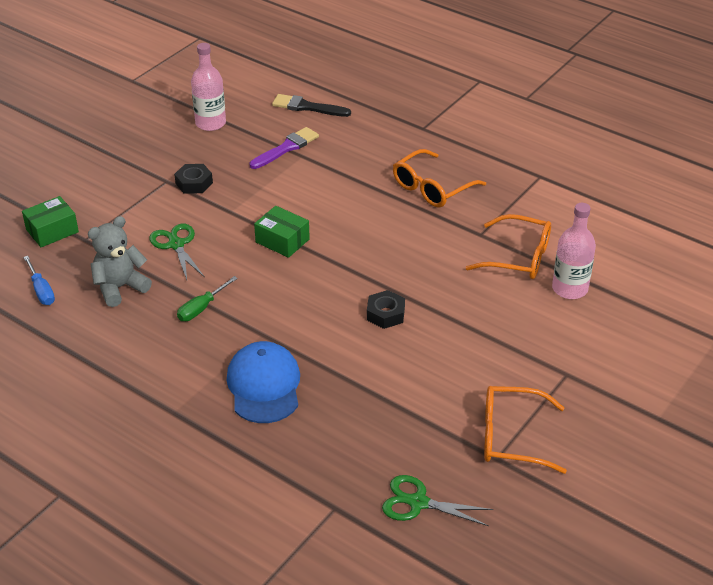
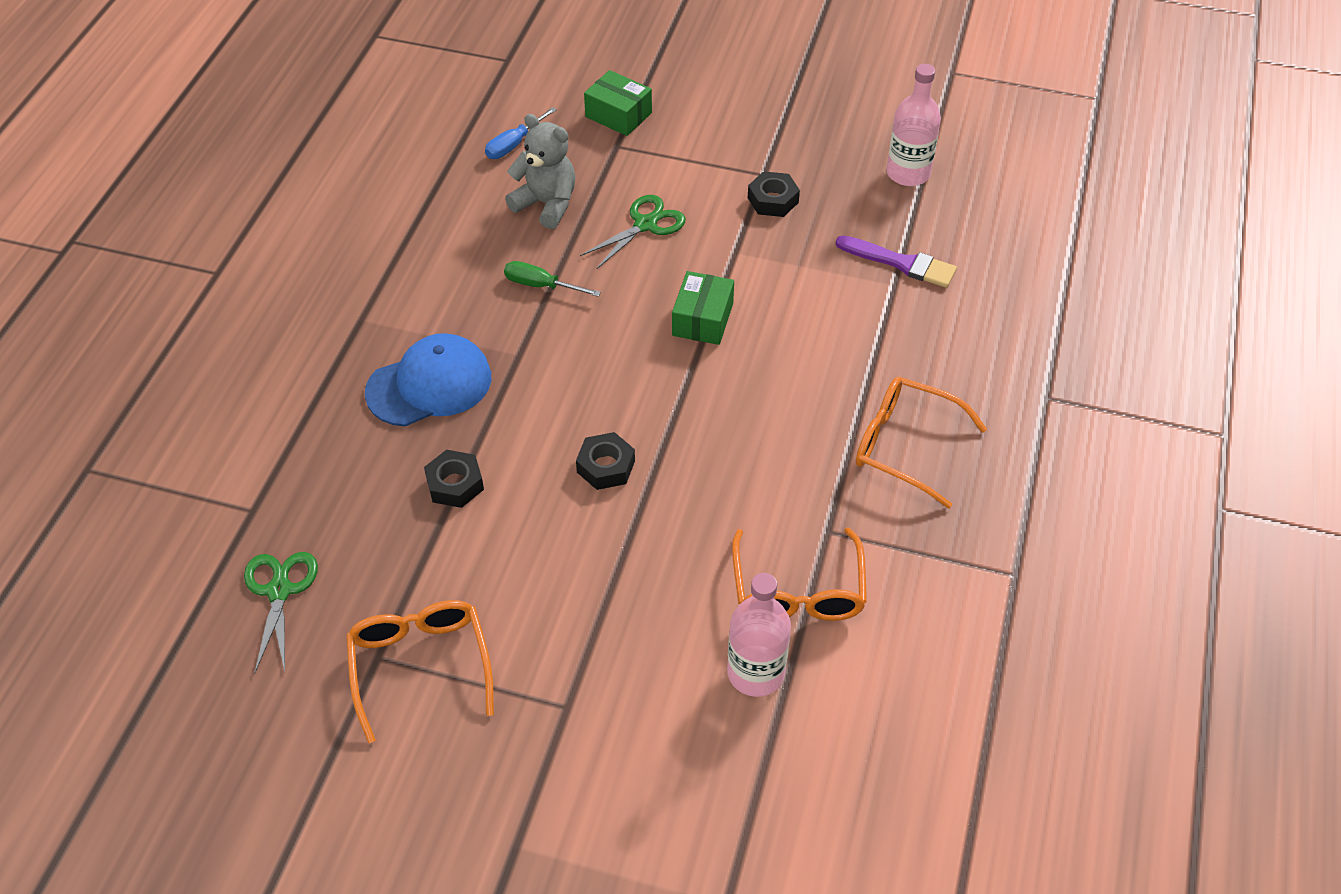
camera: 70 degrees right, 10 degrees up
black brush [272,94,351,117] -> none
none -> black nut [424,450,484,508]

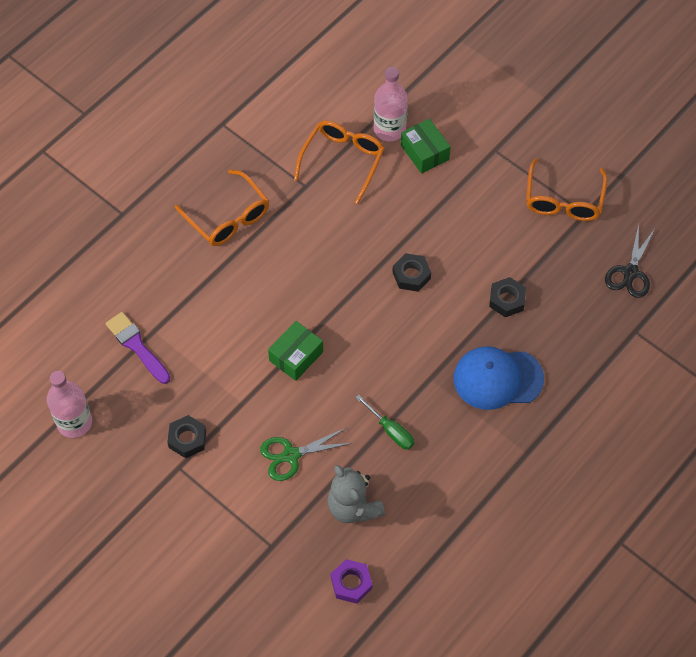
camera: 155 degrees left, 10 degrees up
green scissors [244,552,318,674] -> black scissors [605,224,655,298]
blue screwdriver [485,107,557,159] -> purple nut [331,559,373,604]
green box [584,70,652,136] -> green box moved to [401,119,451,173]

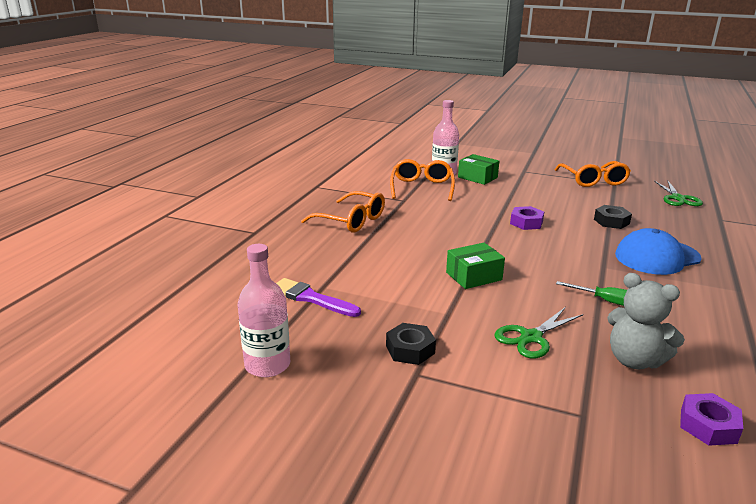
camera: 20 degrees left, 35 degrees down
green box [268,321,323,381] -> green box turned 45 degrees clockwise [446,243,505,289]
black nut [392,253,431,292] -> purple nut [510,206,544,230]
black scissors [605,224,655,298] -> green scissors [654,180,703,206]

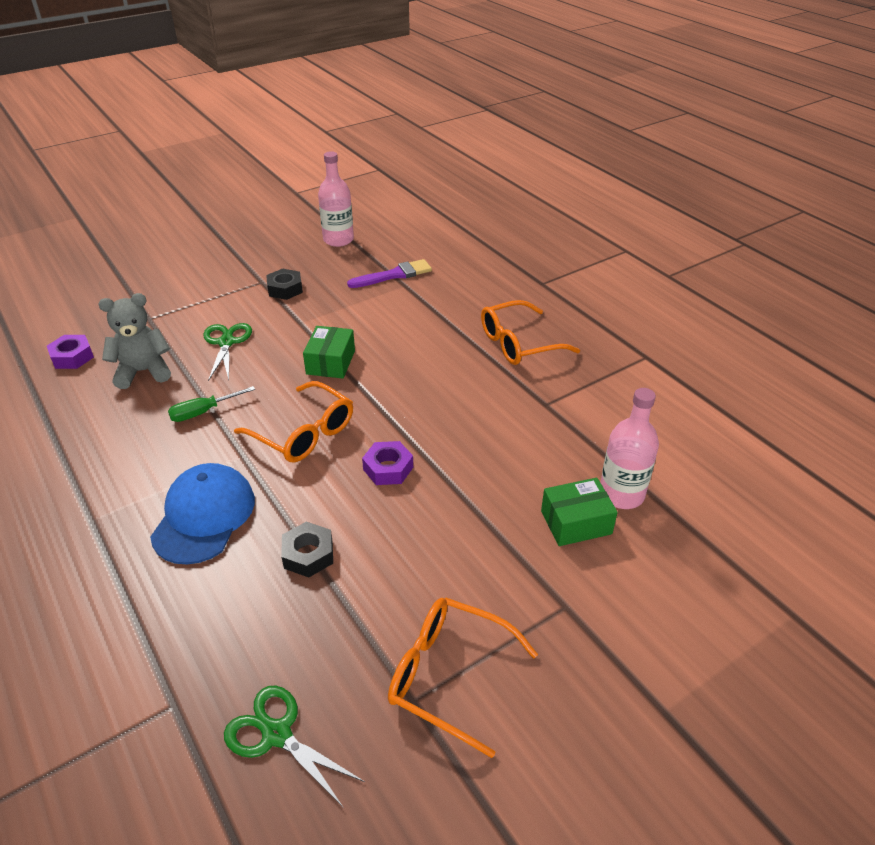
camera: 125 degrees right, 15 degrees up
orange glasses [390,159,455,201] -> orange glasses moved to [234,381,353,463]

